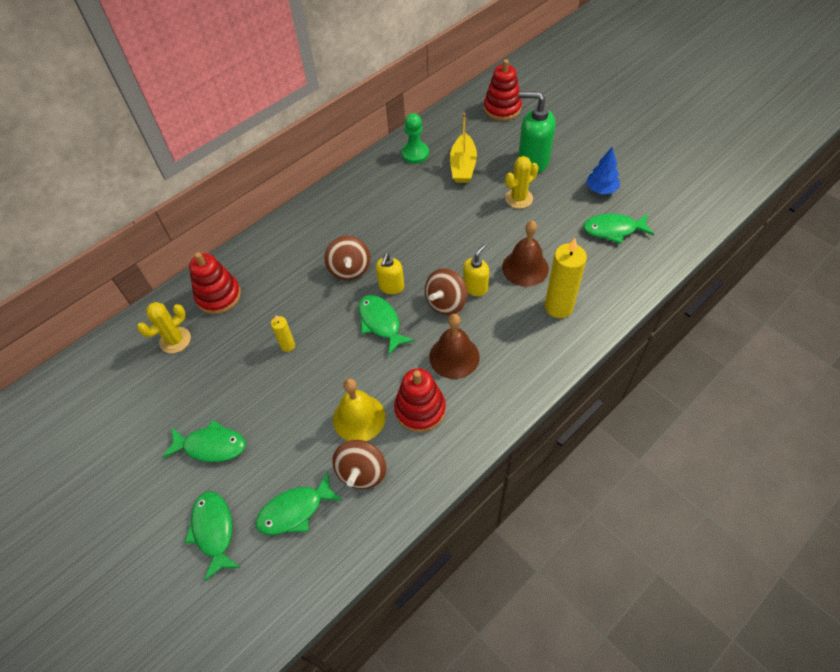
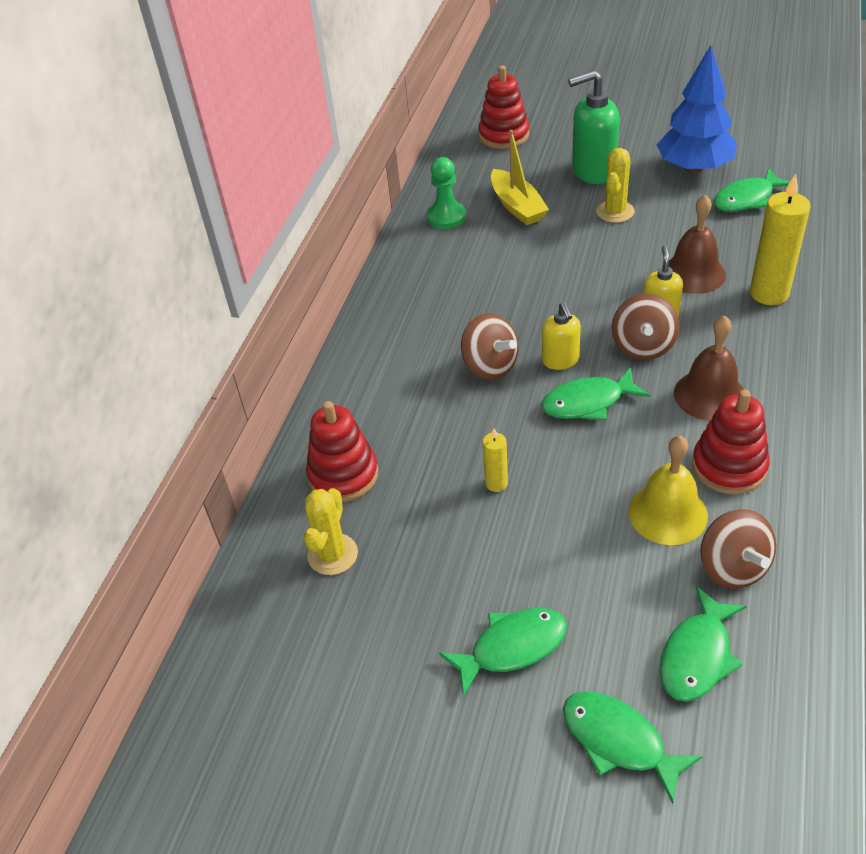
camera: 30 degrees left, 10 degrees down
green fish [359,295,415,355] -> green fish turned 45 degrees counterclockwise [541,367,650,421]
blue tree [586,147,620,194] -> blue tree [657,45,737,173], size x1.80

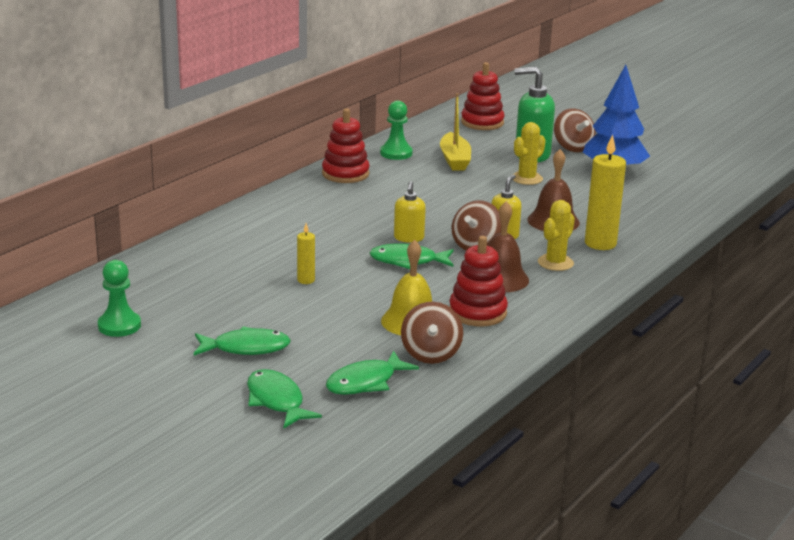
camera: 15 degrees right, 20 degrees down
yellow cactus [304,488,358,575] -> yellow cactus moved to [538,200,575,271]
red stacking toy [306,401,379,502] -> red stacking toy moved to [322,108,369,183]
brown spinning top [461,313,518,380] -> brown spinning top moved to [554,108,595,152]
green fish [714,168,790,212] -> none
none -> green pawn [98,260,141,337]

